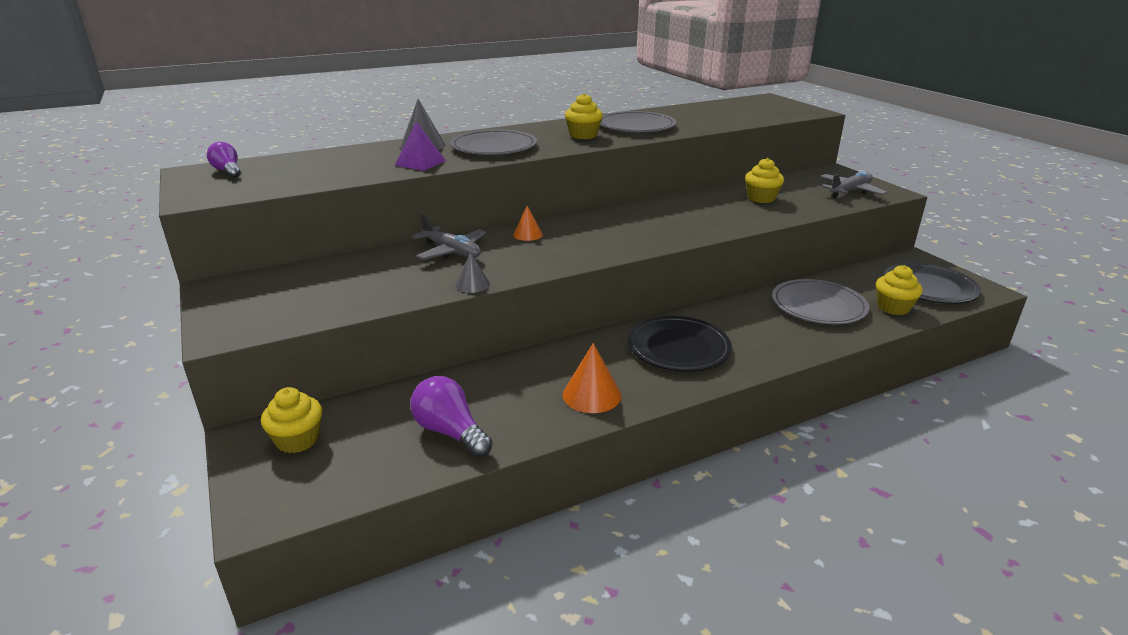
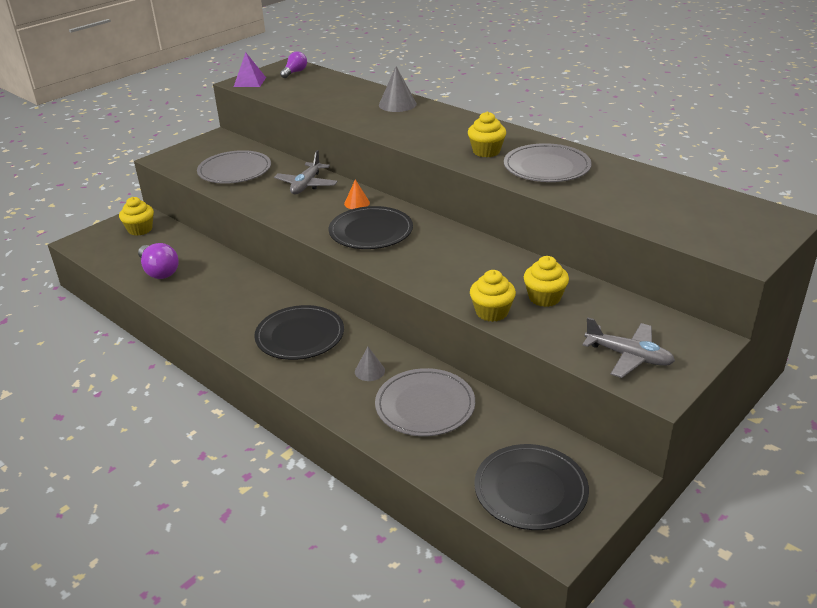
camera: 70 degrees right, 5 degrees up
purple pyramid [395,121,446,171] -> purple pyramid moved to [234,52,266,87]
purple light bulb [410,376,493,458] -> purple light bulb turned 120 degrees clockwise [138,243,179,279]
grey plate [450,129,537,155] -> grey plate moved to [197,150,271,184]
grey cone [456,252,490,293] -> grey cone moved to [355,347,385,381]
orange cone [563,343,621,413] -> none
yellow cupcake [876,265,923,315] -> yellow cupcake moved to [470,270,516,322]
none -> black plate [329,206,413,249]

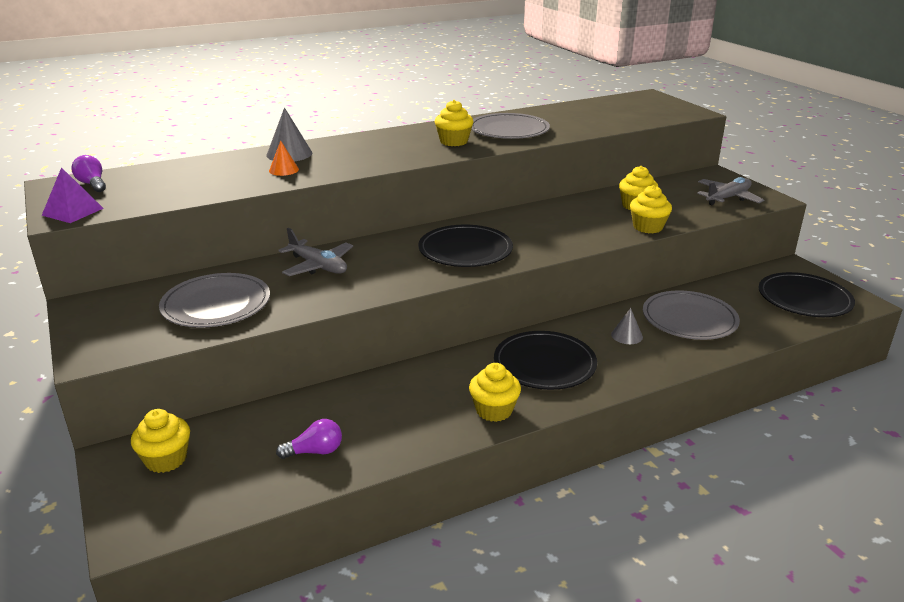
camera: 70 degrees left, 5 degrees down
purple light bulb [138,243,179,279] -> purple light bulb [276,419,342,459], size x0.65
orange cone [344,180,370,209] -> orange cone moved to [269,140,299,176]
none -> yellow cupcake [469,363,521,422]

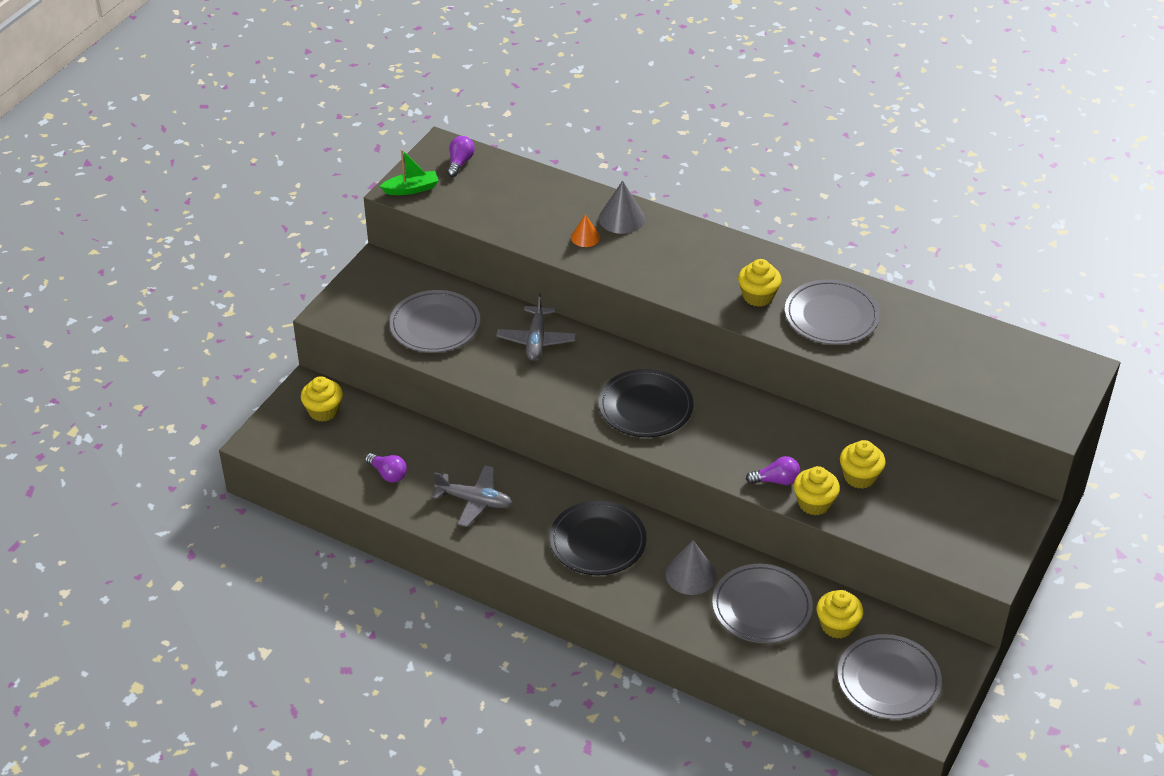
camera: 55 degrees right, 15 degrees up
purple pyramid [42,167,104,223] -> green boat [380,149,439,195]
yellow cupcake [469,363,521,422] -> yellow cupcake moved to [817,590,863,638]
grey cone [611,308,643,344] -> grey cone [665,540,717,595], size x1.61
grey plane [697,177,764,205] -> grey plane moved to [433,465,512,527]
black plate [759,272,855,317] -> grey plate [837,634,942,719]
none -> purple light bulb [746,456,800,485]

